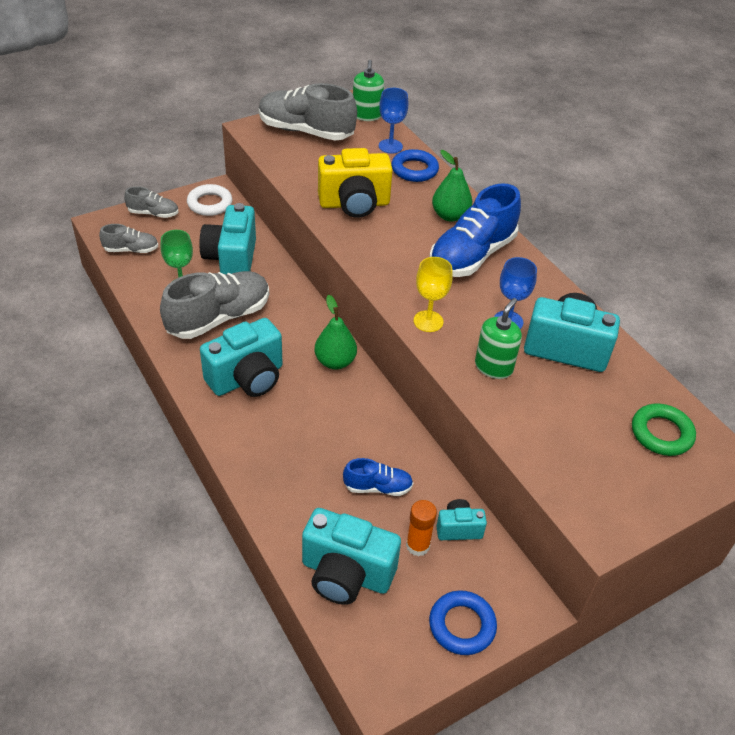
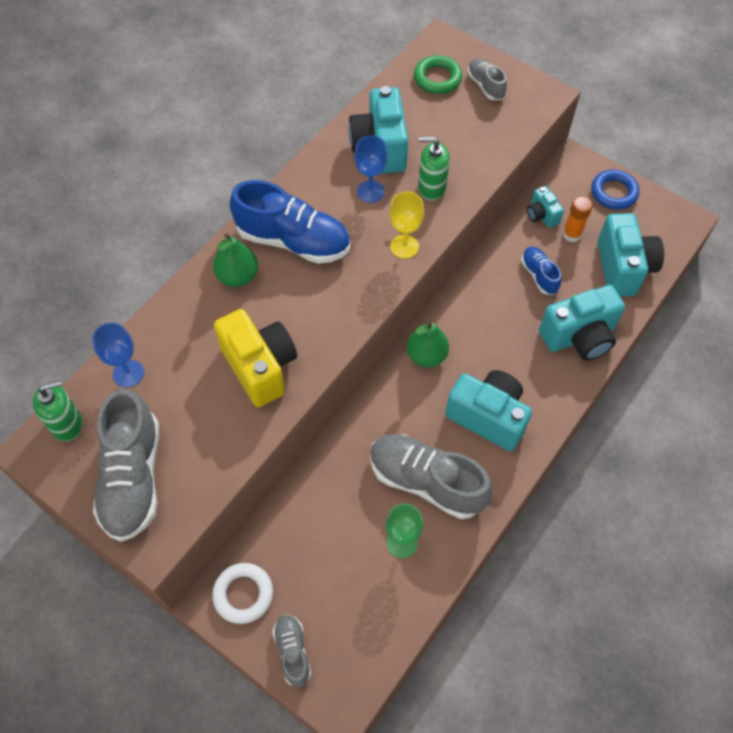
camera: 110 degrees left, 15 degrees up
grey shoe [99,224,158,253] -> grey shoe moved to [468,58,507,100]
turquoise camera [199,203,256,274] -> turquoise camera moved to [539,285,625,360]
blue ring [391,149,439,182] -> none

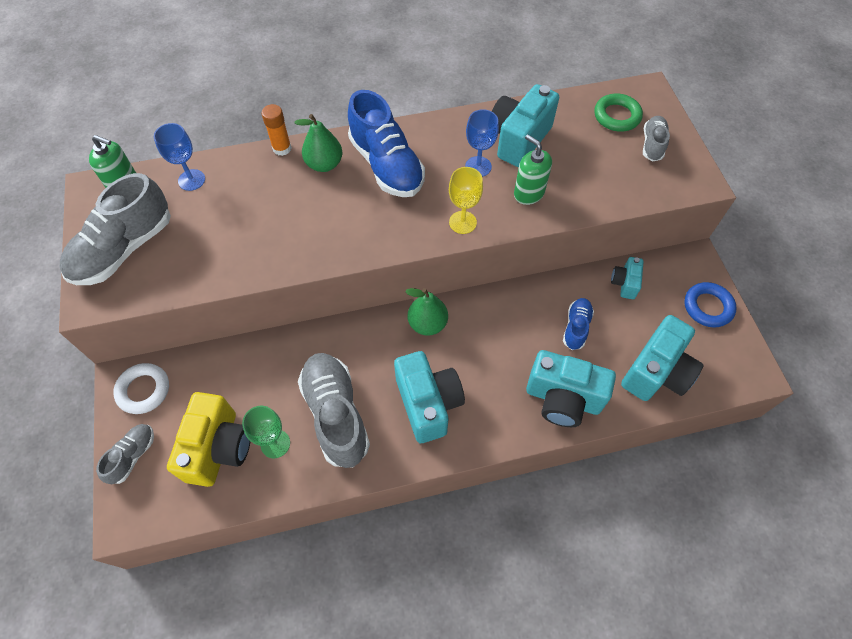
camera: 40 degrees right, 0 degrees up
yellow camera [214,309,297,407] -> yellow camera moved to [167,392,250,487]
orange glue stick [563,196,593,242] -> orange glue stick moved to [261,104,292,156]

